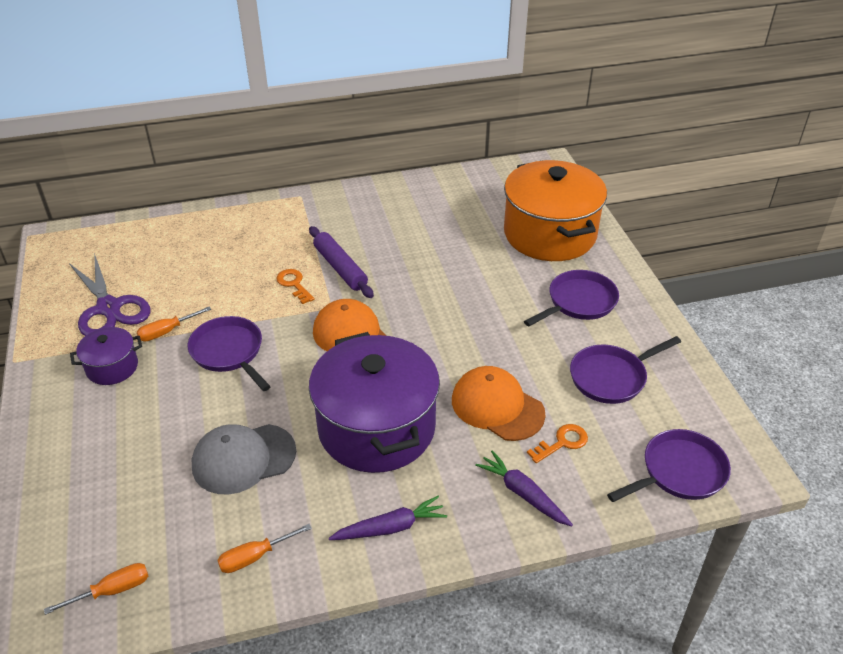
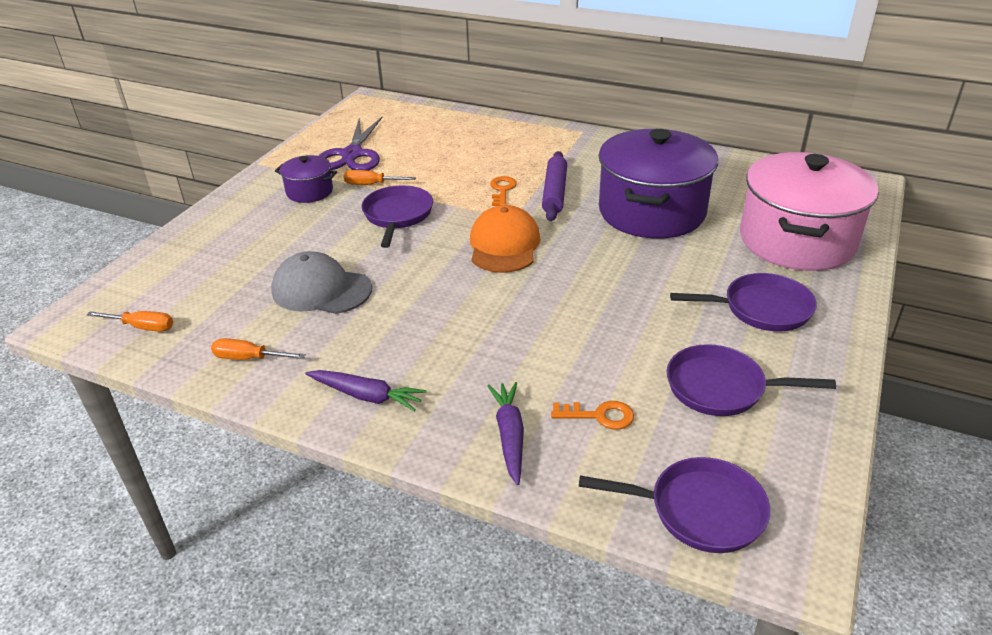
camera: 40 degrees right, 5 degrees down
purple pot [309,332,440,473] -> purple pot moved to [599,129,718,238]
orange cap [452,366,546,441] -> none
orange pot [504,160,607,261] -> pink pot [740,152,879,271]

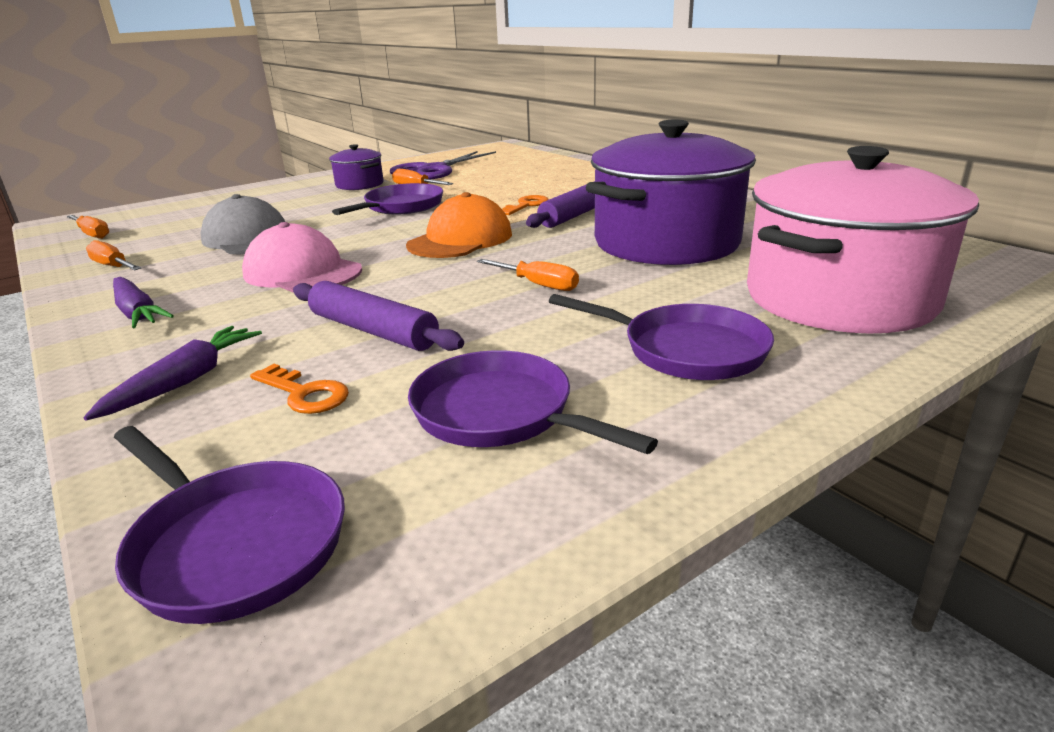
camera: 30 degrees right, 10 degrees down
none -> pink cap [242,222,362,293]
none -> purple rolling pin [293,281,464,351]
none -> orange screwdriver [477,259,579,291]

